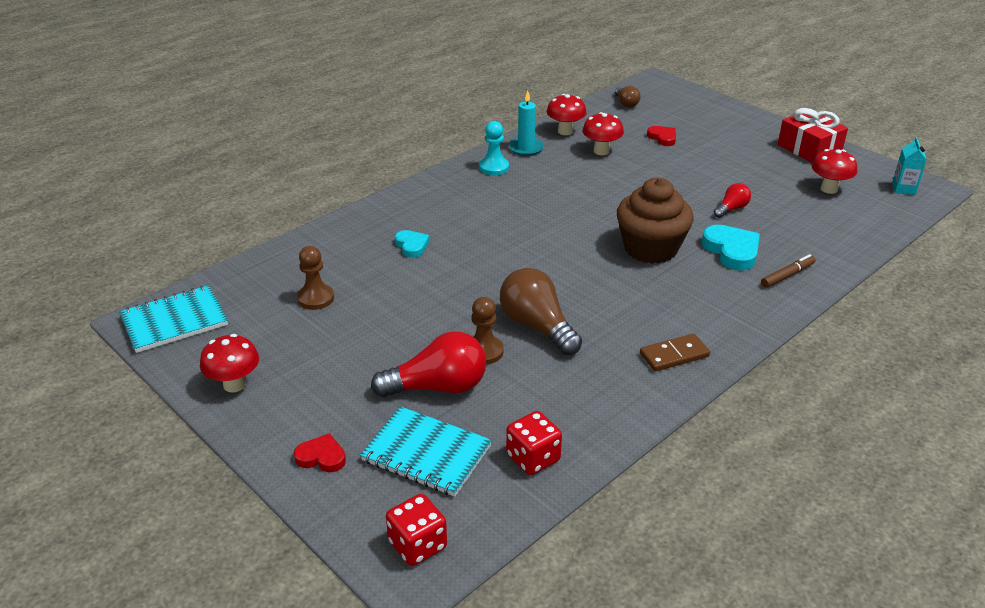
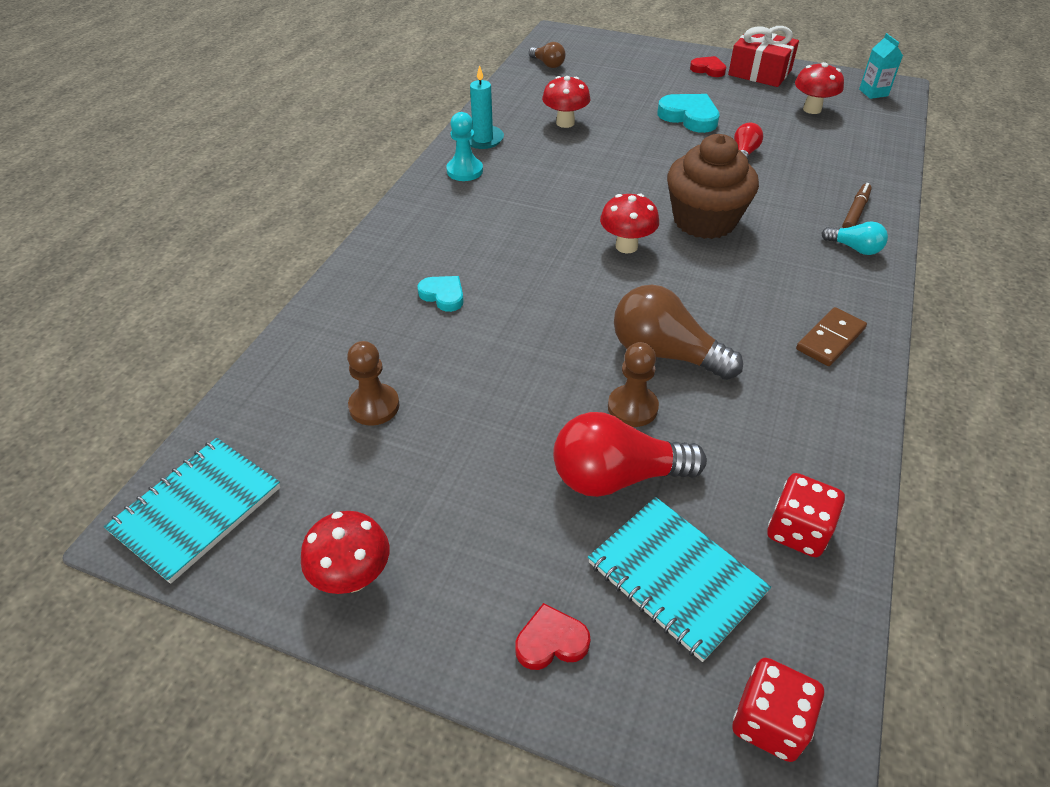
camera: 25 degrees left, 10 degrees up
turquoise notebook [360,406,492,497] -> turquoise notebook turned 45 degrees clockwise [588,497,771,662]
red light bulb [371,331,486,397] -> red light bulb turned 150 degrees counterclockwise [553,412,707,497]
red mushroom [547,94,587,135] -> red mushroom moved to [600,194,659,253]
red heart [647,126,676,146] -> red heart moved to [690,56,726,77]
turquoise heart [702,225,760,271] -> turquoise heart moved to [657,94,720,133]
none -> turquoise light bulb [821,221,888,255]

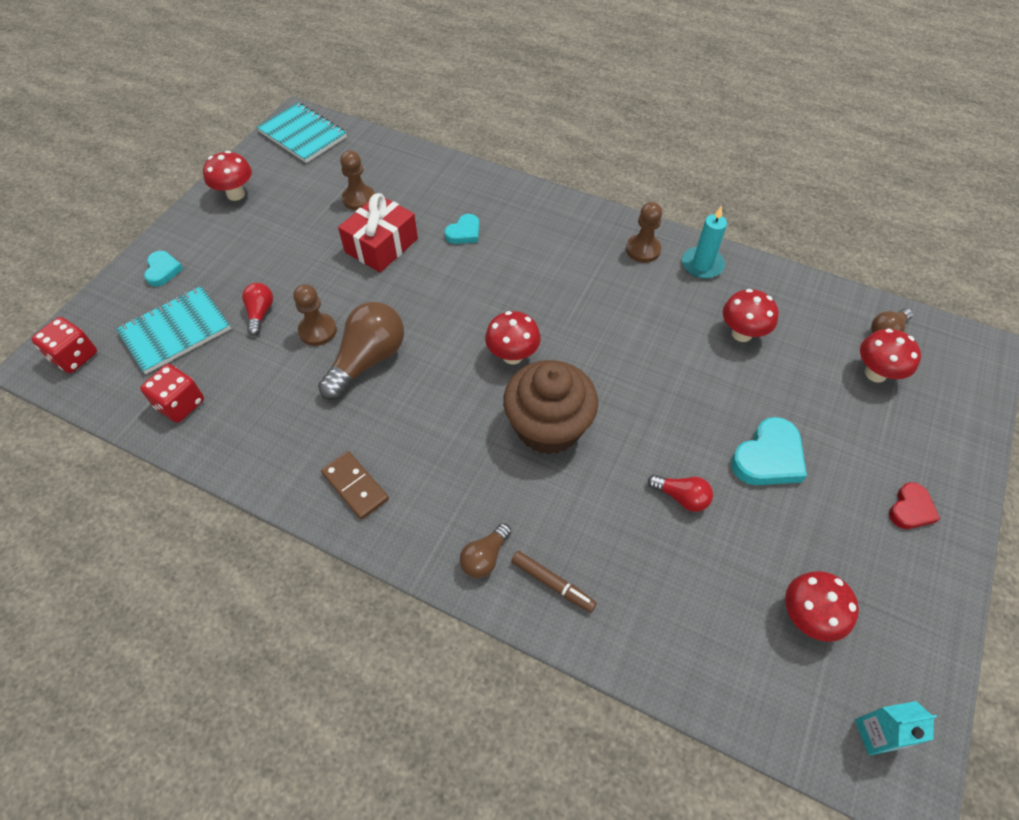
camera: 95 degrees right, 10 degrees up
turquoise pawn [446,112,483,181] -> brown pawn [626,202,662,263]
red heart [515,603,591,670] -> turquoise heart [144,251,183,287]
red light bulb [553,412,707,497] -> red light bulb [242,283,273,336], size x0.53
red gift [728,26,799,87] -> red gift moved to [338,193,418,273]
turquoise light bulb [821,221,888,255] -> brown light bulb [460,523,511,578]
none -> red mushroom [860,329,921,383]

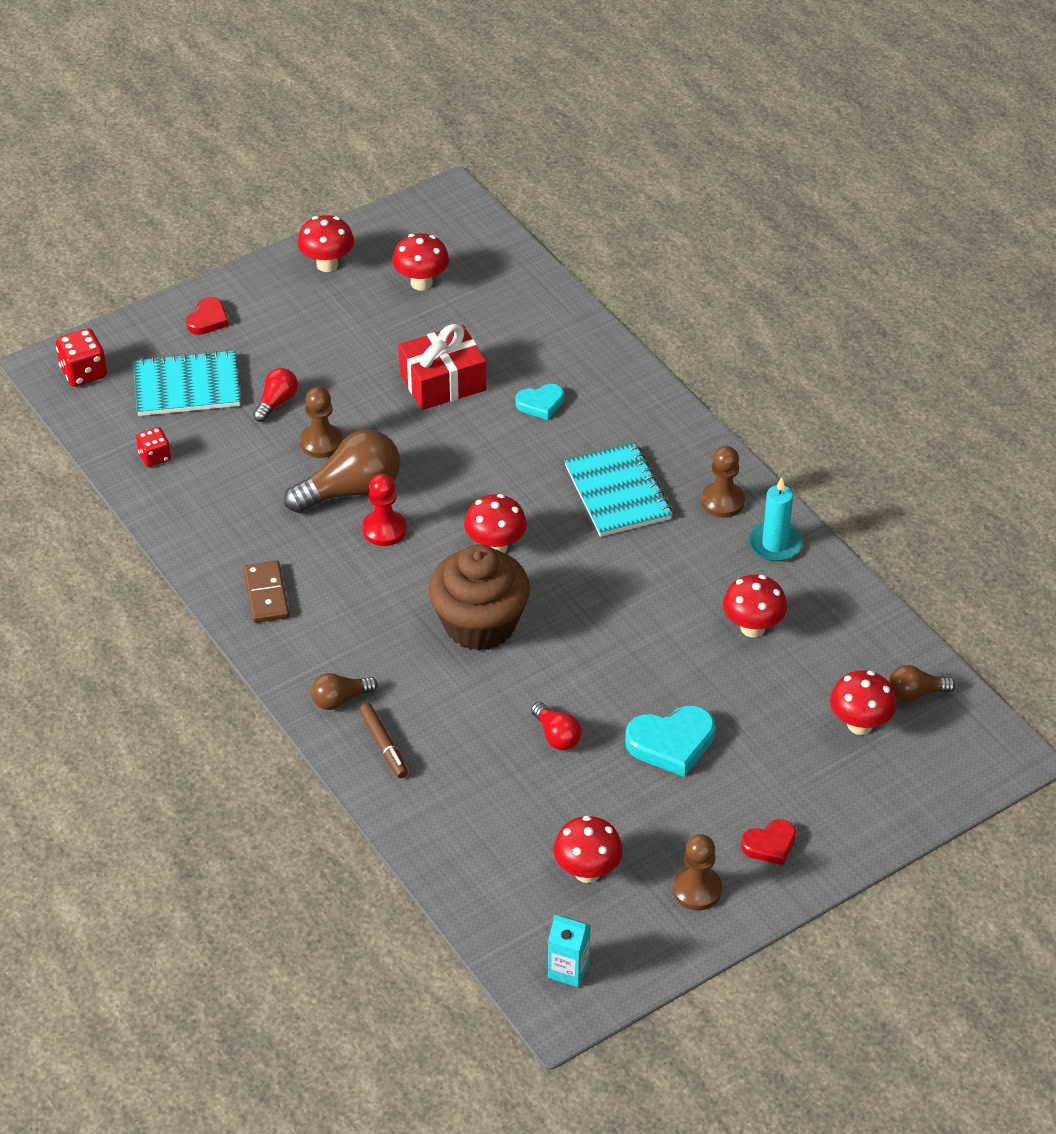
camera: 30 degrees right, 10 degrees down
red dice [140,364,204,423] -> red dice [136,427,171,467], size x0.67
turquoise heart [144,251,183,287] -> red heart [186,297,229,335]
turquoise notebook [257,102,347,163] -> turquoise notebook moved to [564,442,672,537]
brown pawn [340,150,375,210] -> brown pawn moved to [673,834,722,910]
none -> red pawn [362,474,406,546]
none -> red mushroom [392,233,449,291]

